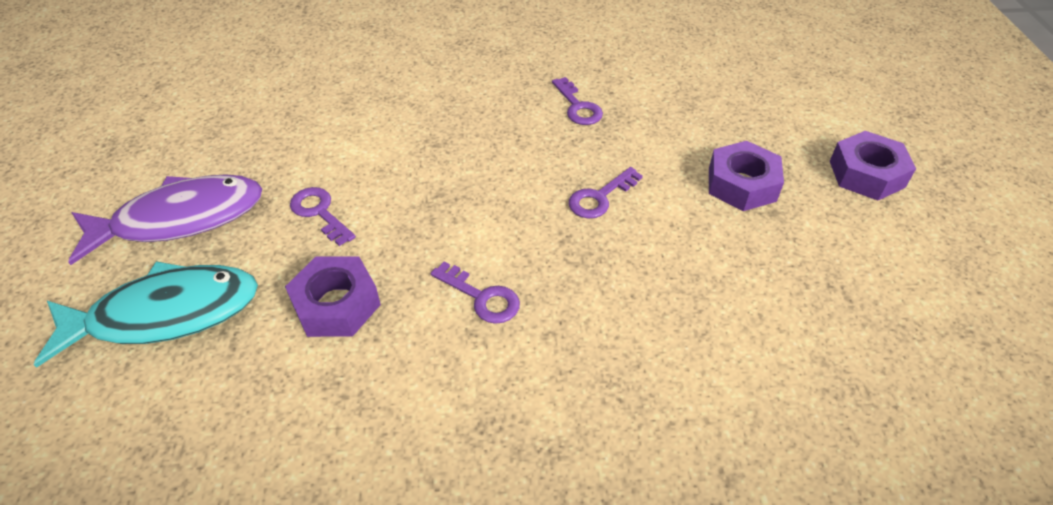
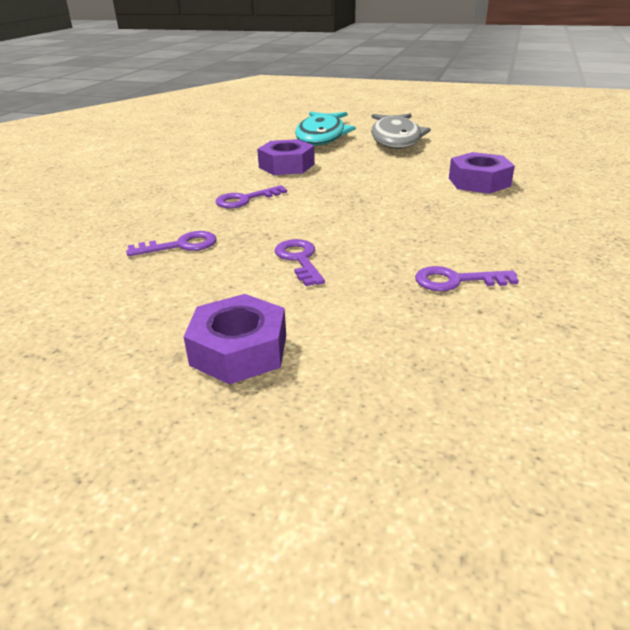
camera: 115 degrees right, 15 degrees down
purple fish [68,174,262,265] -> grey fish [371,113,431,149]
purple key [290,187,356,246] -> purple key moved to [126,231,217,256]
purple nut [830,131,916,200] -> purple nut moved to [449,152,515,194]

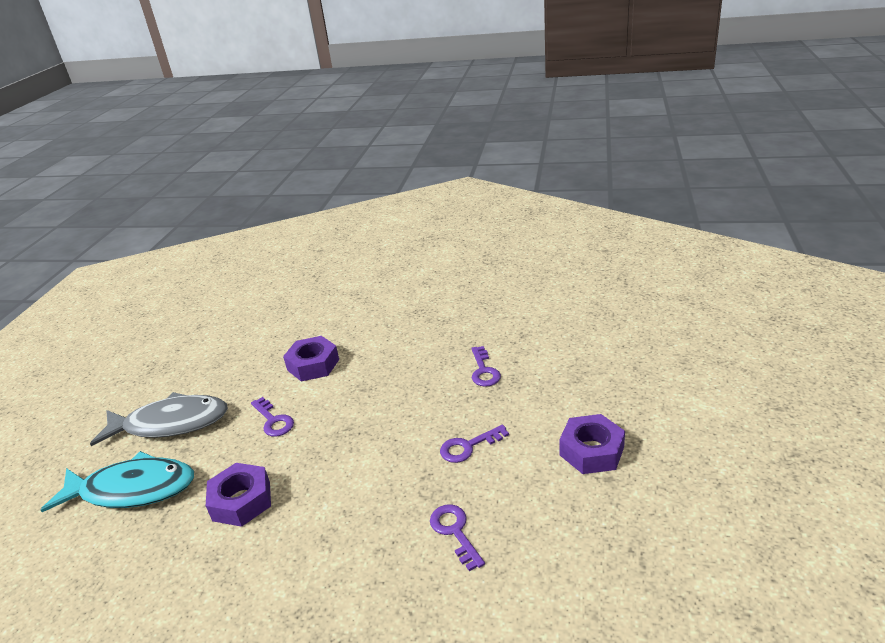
camera: 95 degrees left, 0 degrees up
purple key [215,185,287,208] -> purple key moved to [251,397,294,437]

